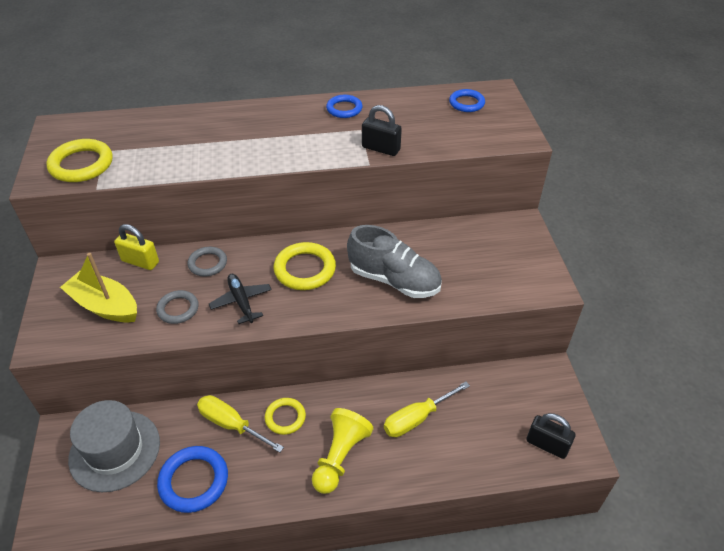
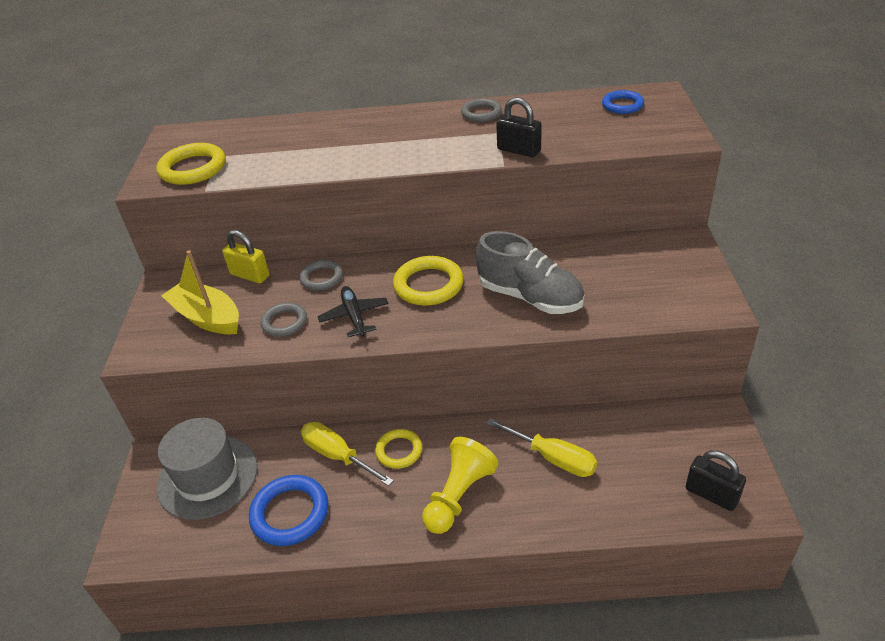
camera: 10 degrees right, 5 degrees down
blue ring [326,95,363,118] -> grey ring [461,98,502,122]
yellow screwdriver [384,382,470,437] -> yellow screwdriver turned 120 degrees counterclockwise [486,418,597,477]

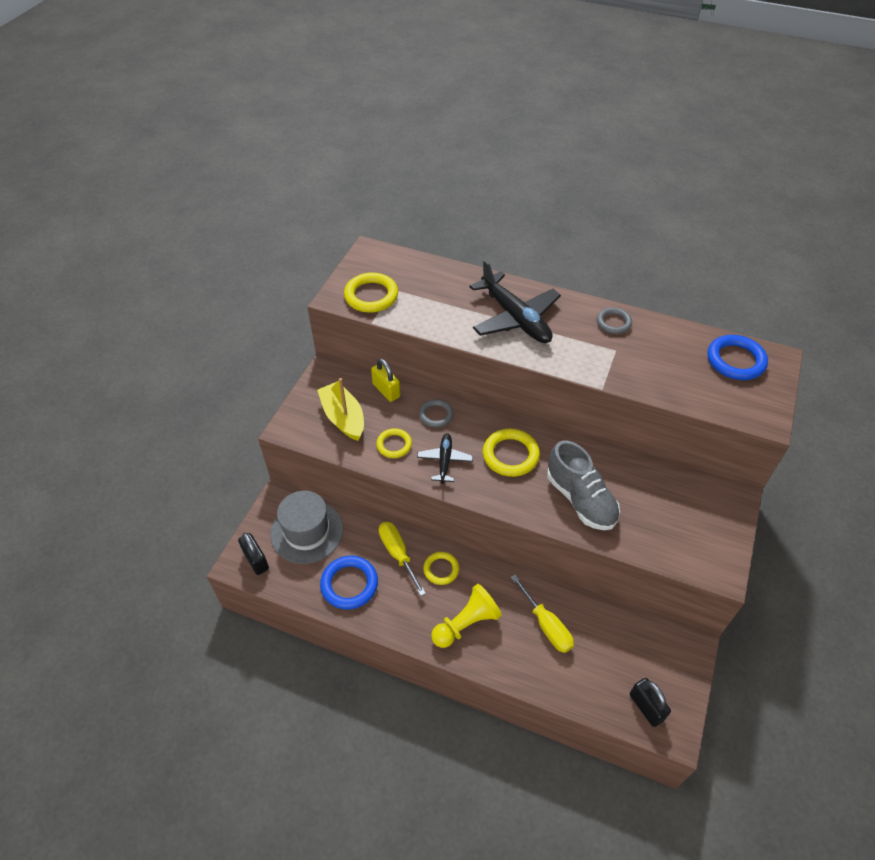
camera: 20 degrees right, 10 degrees up
grey ring [261,303,307,337] -> yellow ring [376,428,412,458]
black padlock [496,97,542,157] -> black padlock moved to [238,533,269,575]
blue ring [602,90,644,114] -> blue ring [708,335,768,380], size x1.58
none -> black plane [469,260,561,343]

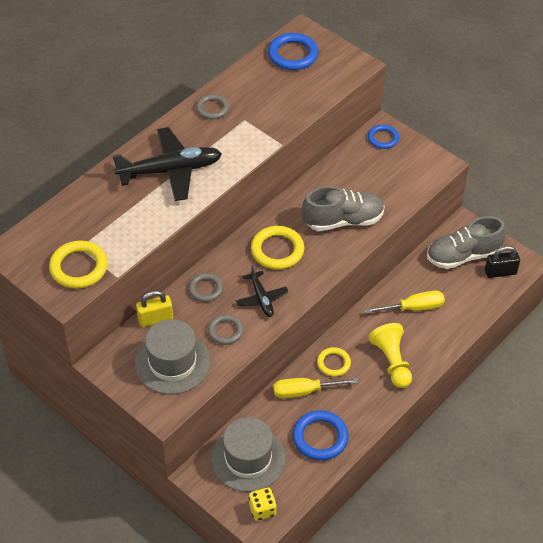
camera: 70 degrees left, 0 degrees up
black padlock [238,533,269,575] -> yellow dice [249,488,277,521]
yellow boat [317,378,364,441] -> grey hat [135,319,210,394]
yellow ring [376,428,412,458] -> grey ring [208,314,244,345]
black plane [417,433,473,484] -> black plane turned 135 degrees counterclockwise [236,265,288,317]
none -> blue ring [368,125,399,149]
none -> grey shoe [427,216,506,269]

